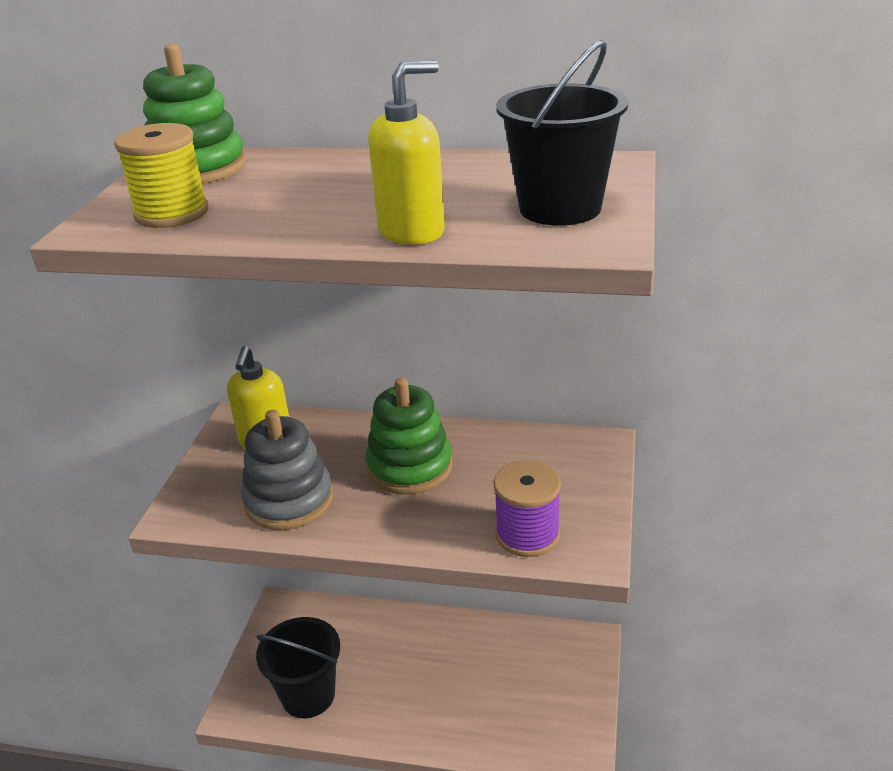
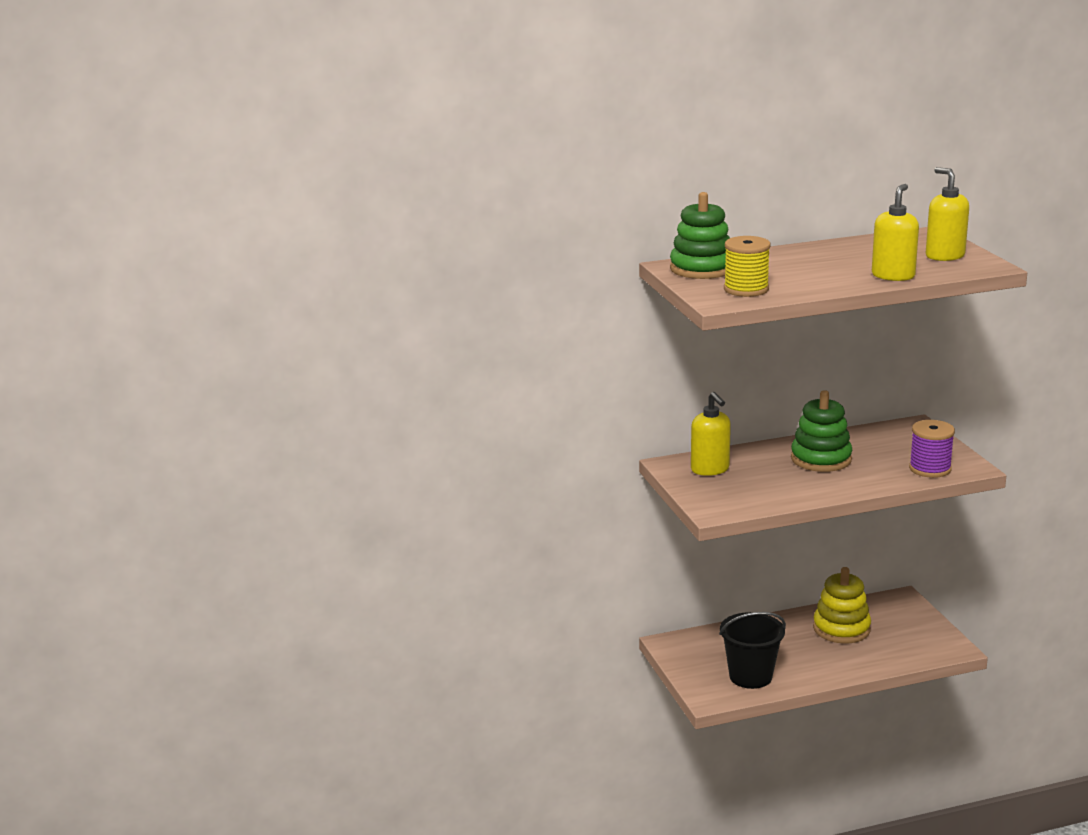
camera: 30 degrees left, 10 degrees down
grey stacking toy [241,410,333,530] -> none
black bucket [496,40,628,226] -> yellow soap dispenser [926,167,969,261]
none -> yellow stacking toy [813,567,871,643]

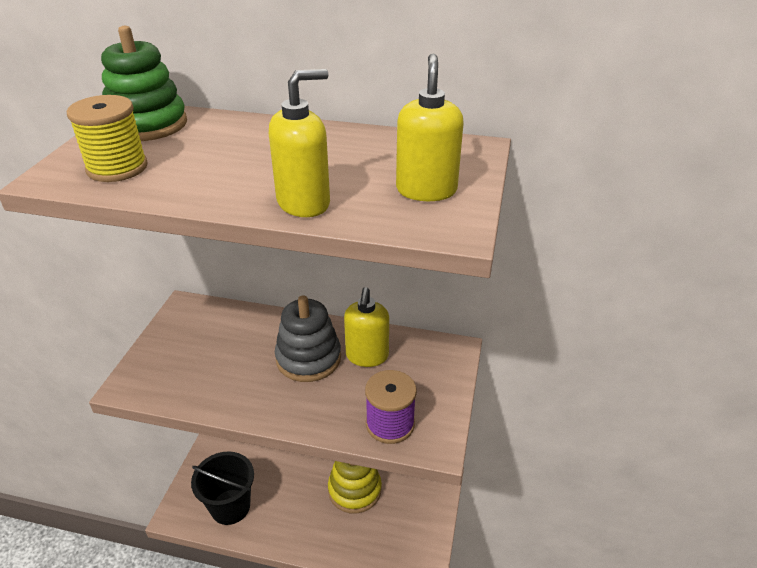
camera: 30 degrees right, 15 degrees up
yellow soap dispenser [691,392,731,476] -> yellow soap dispenser moved to [344,287,389,367]
green stacking toy [791,390,852,472] -> grey stacking toy [275,295,341,382]

